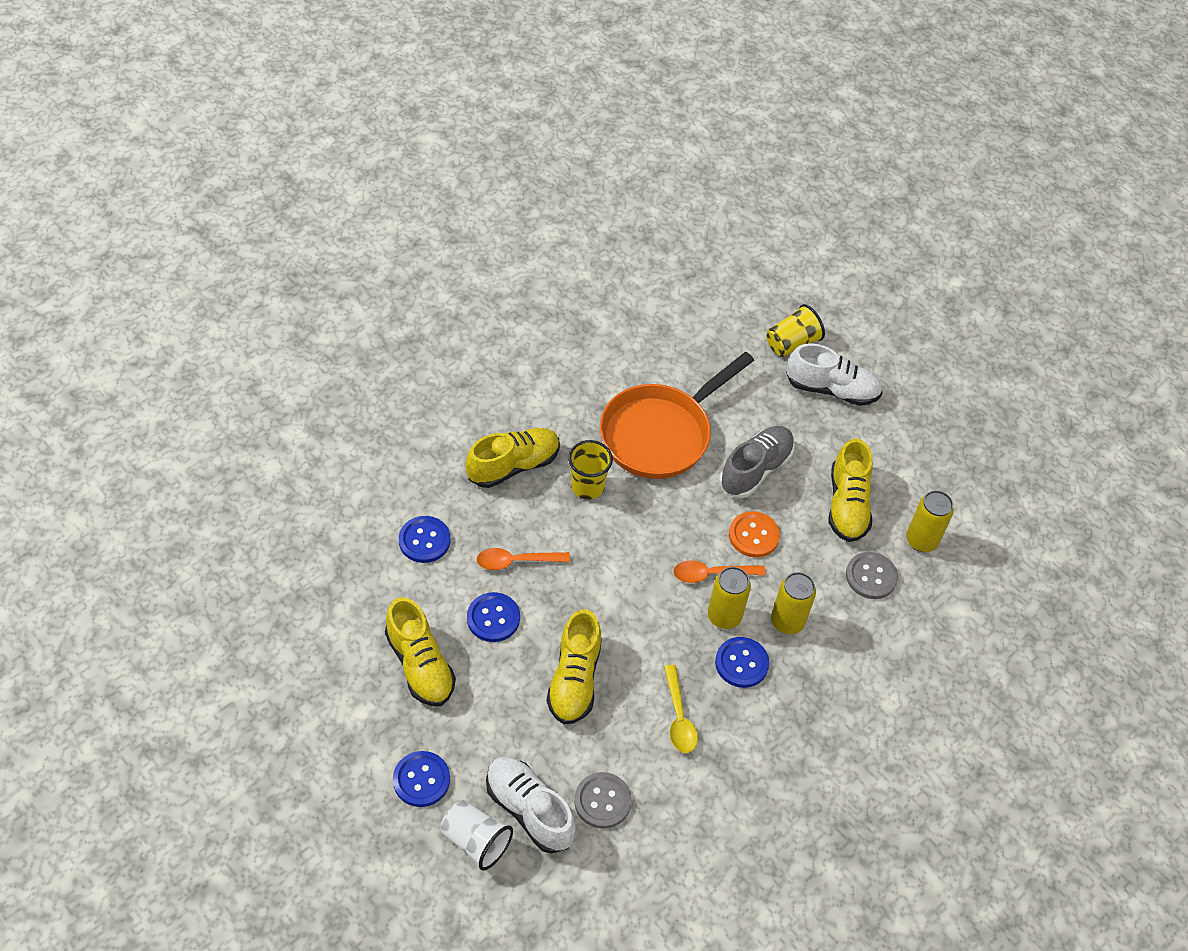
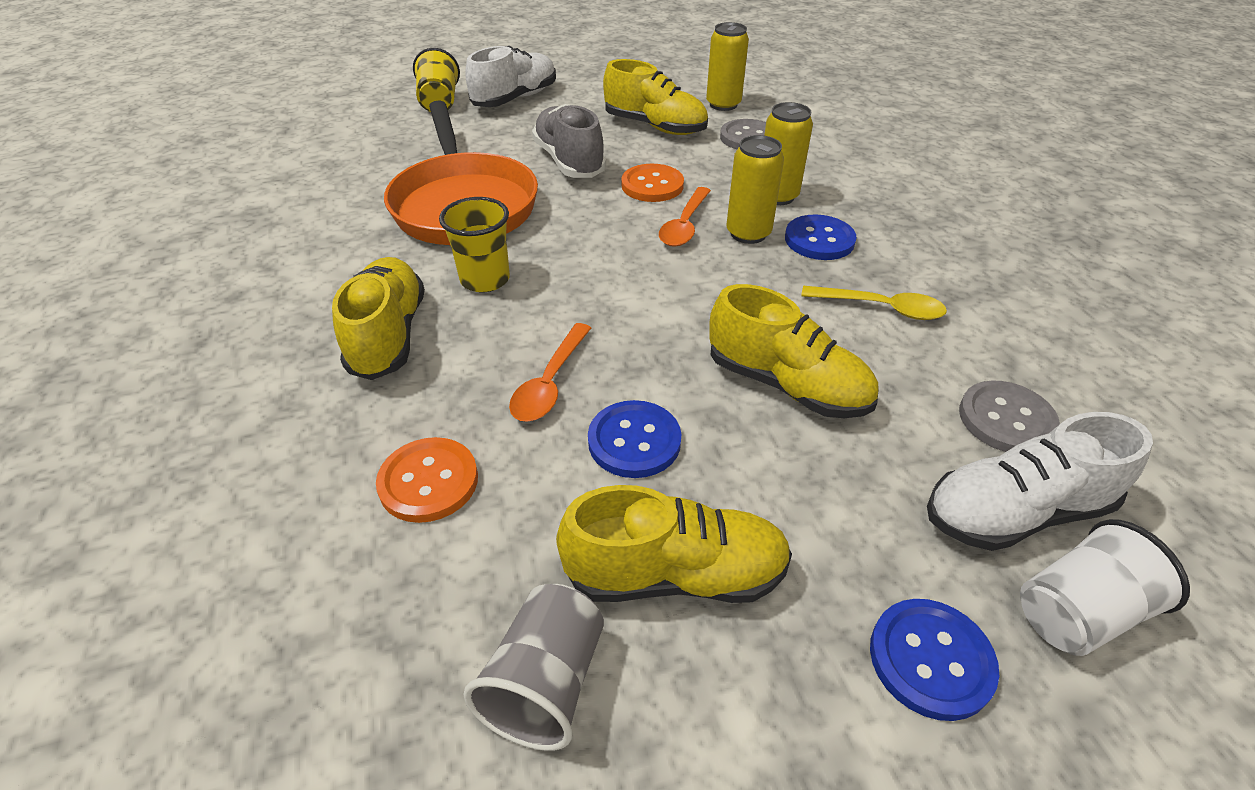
camera: 60 degrees left, 10 degrees down
blue button [399,516,451,563] -> orange button [376,437,478,523]
none -> grey cup [463,584,604,751]

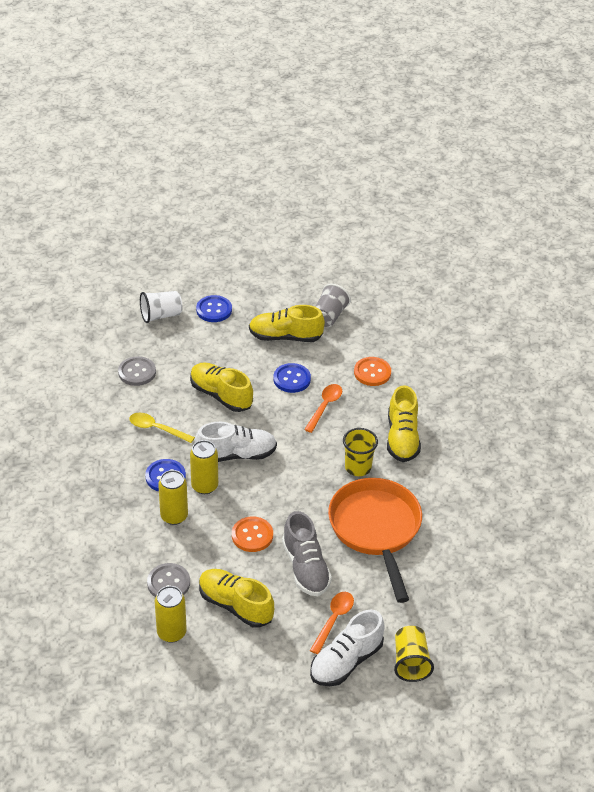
camera: 175 degrees left, 0 degrees up
orange spoon [659,187,711,247] -> orange spoon moved to [310,592,354,654]
white shoe [927,412,1153,551] -> white shoe moved to [195,422,277,462]

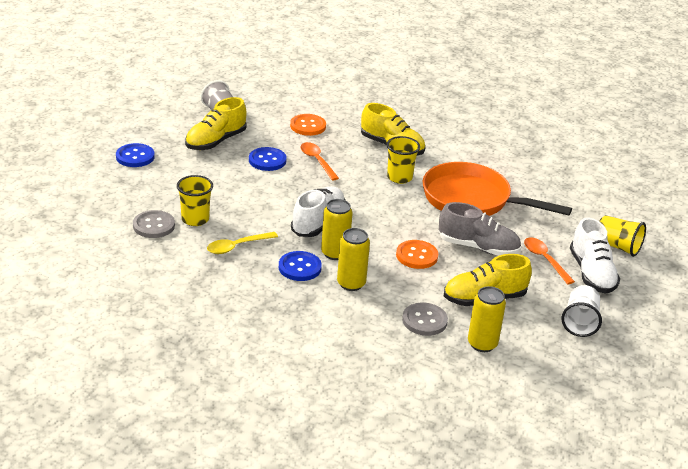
camera: 55 degrees left, 10 degrees down
white cup [140,291,182,323] -> white cup moved to [561,285,602,337]
yellow shoe [190,362,253,412] -> none
none -> yellow cup [177,175,213,226]

